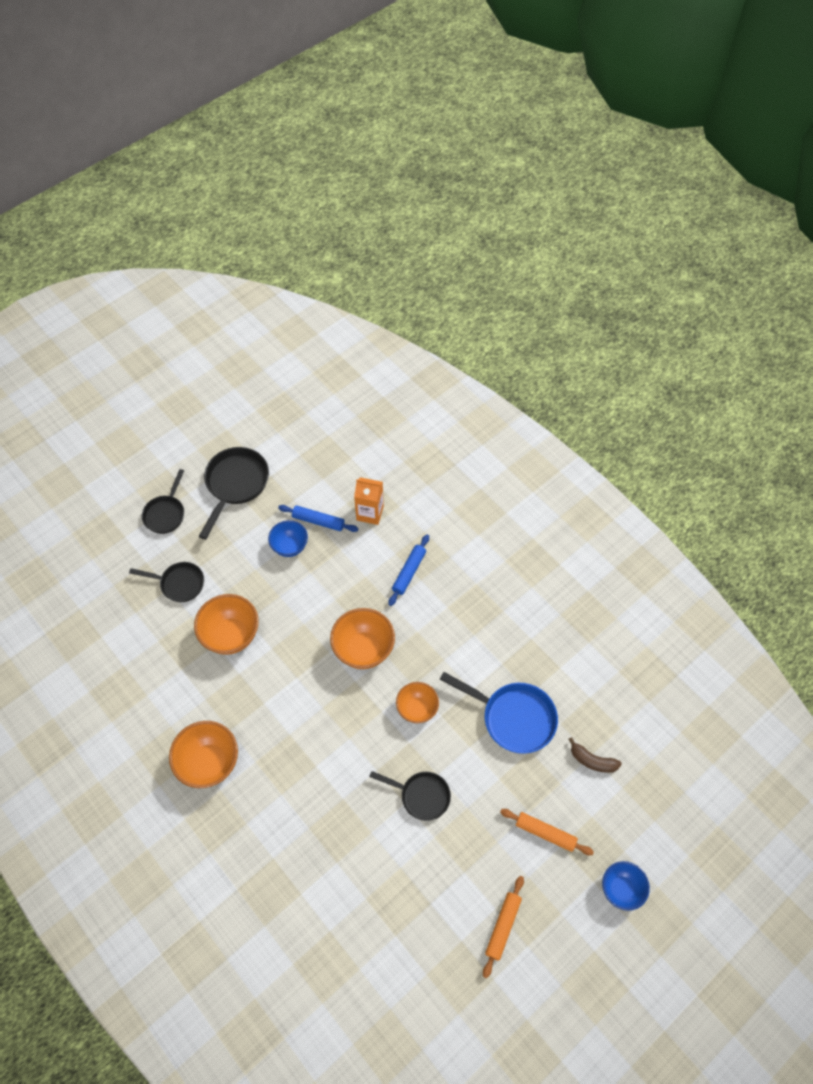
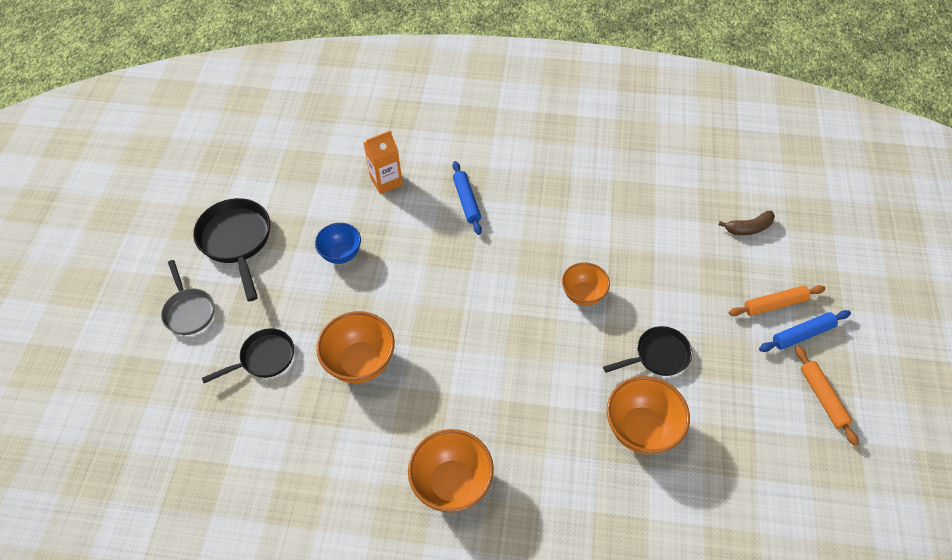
camera: 40 degrees left, 5 degrees down
black pan [142,469,184,534] -> grey pan [161,260,214,335]
blue rolling pin [278,505,359,532] -> blue rolling pin moved to [759,310,851,352]
orange bowl [330,608,395,669] -> orange bowl moved to [607,376,690,455]
blue pan [439,672,558,754] -> none
blue bowl [602,861,650,911] -> none

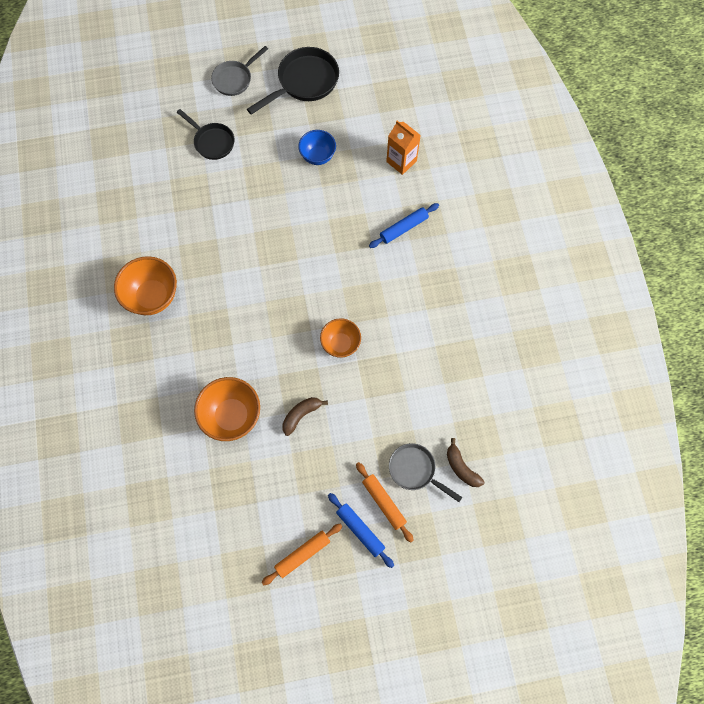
camera: 70 degrees right, 15 degrees up
orange bowl [316,311,395,383] -> none
black pan [603,326,692,376] -> brown banana [282,397,328,436]
none -> grey pan [389,443,462,502]

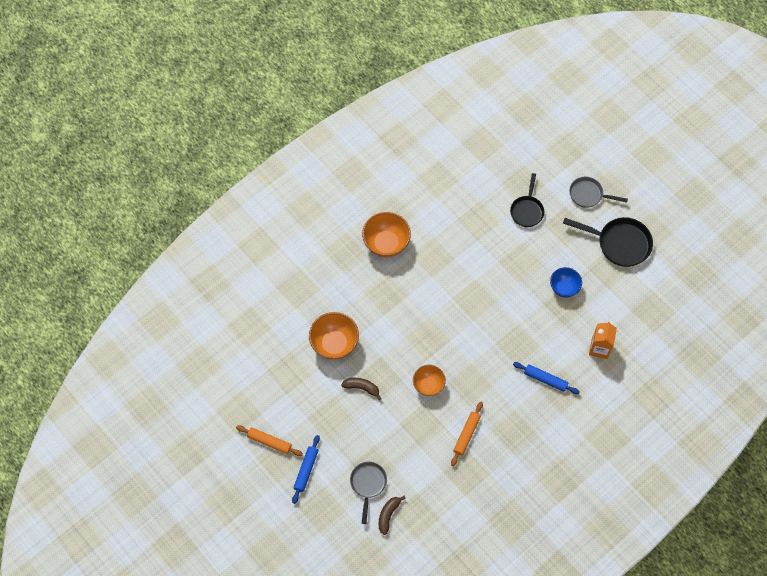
camera: 60 degrees right, 5 degrees down
orange rolling pin [356,462,414,543] -> orange rolling pin moved to [451,402,483,466]

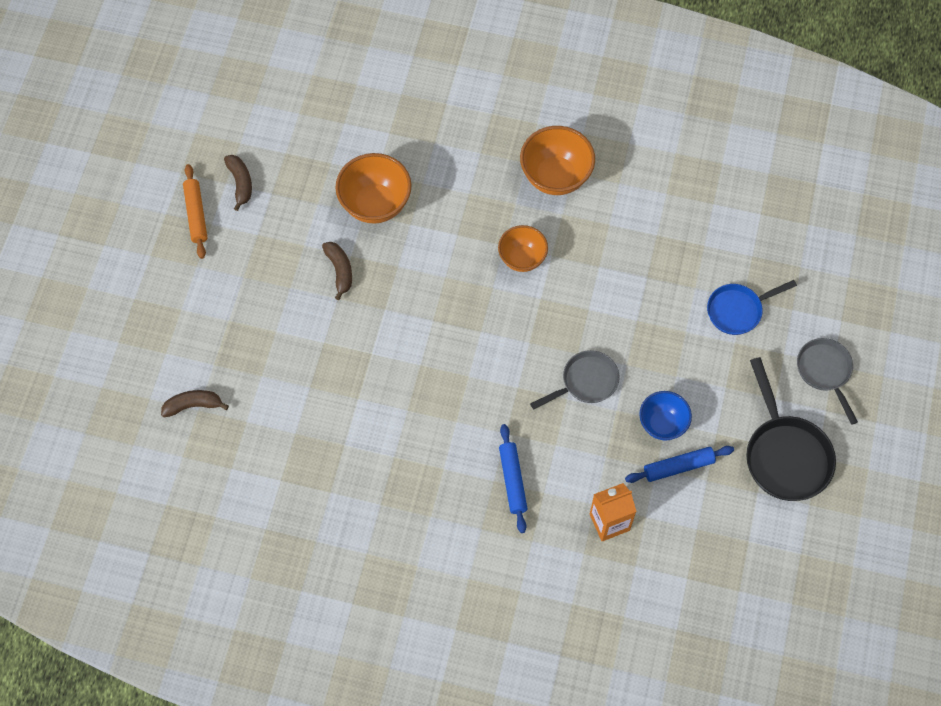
camera: 55 degrees right, 0 degrees up
blue rolling pin [292,435,320,504] -> blue rolling pin moved to [625,446,734,483]
grey pan [350,462,387,524] -> grey pan moved to [530,350,620,409]
orange bowl [413,365,446,396] -> orange bowl moved to [498,225,548,272]
orange rolling pin [451,402,483,466] -> none
black pan [510,173,544,227] -> blue pan [707,280,797,335]
none -> brown banana [224,155,252,211]

